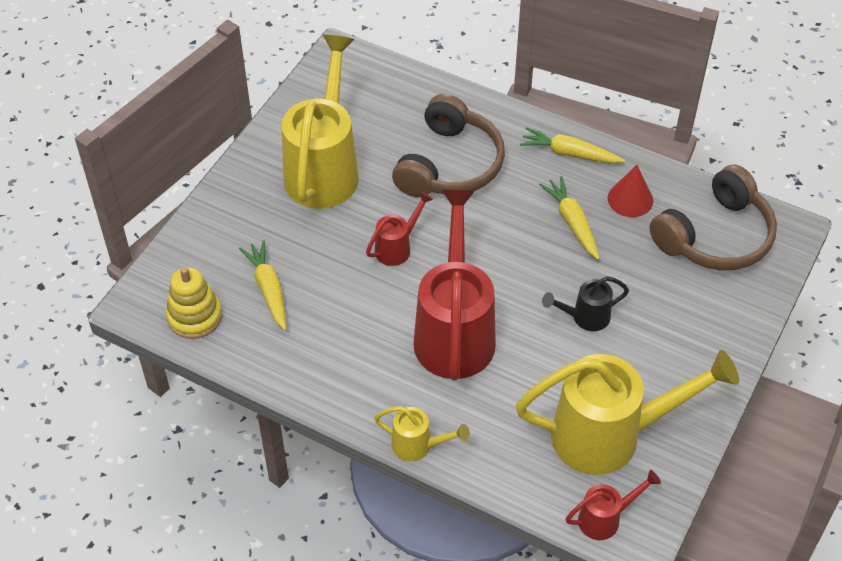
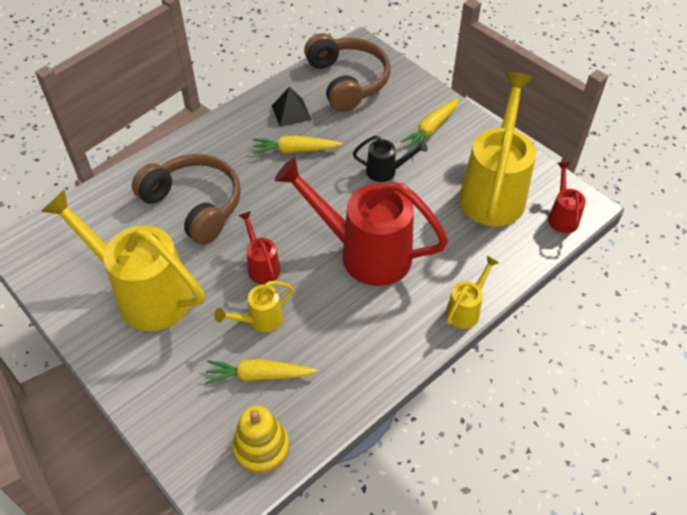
camera: 70 degrees left, 0 degrees up
yellow carrot [520,127,625,164] -> yellow carrot moved to [401,98,459,147]
black watering can [542,276,629,331] -> black watering can turned 90 degrees counterclockwise [353,135,428,182]
red cone [608,165,653,217] -> black pyramid [272,87,311,127]
none -> yellow watering can [214,281,293,332]

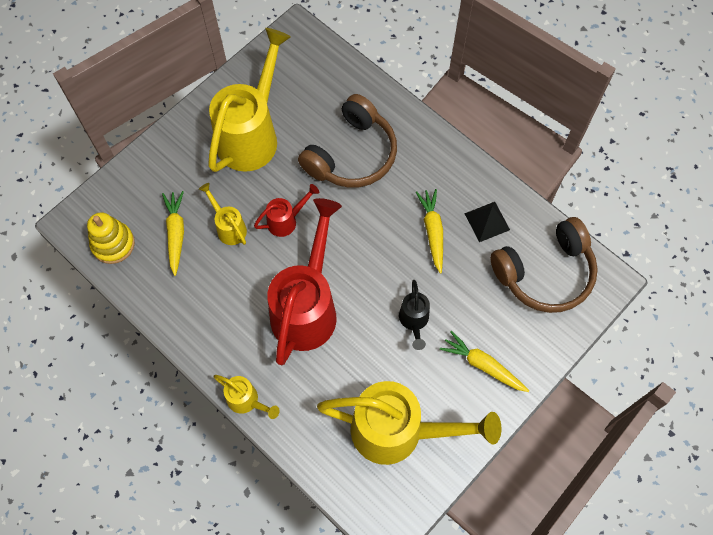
camera: 85 degrees right, 15 degrees up
red watering can [548,162,586,233] -> none

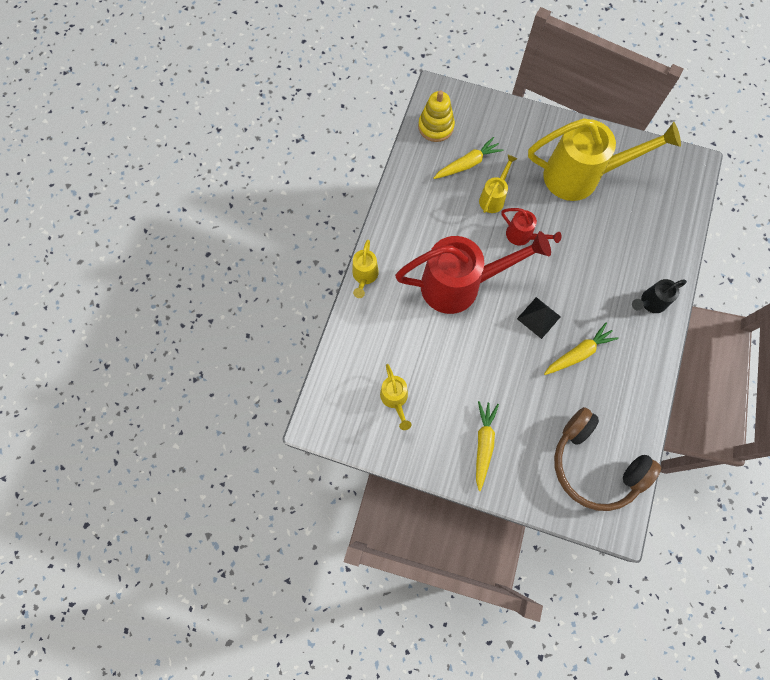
camera: 65 degrees right, 5 degrees up
brown headphones [298,94,397,188] -> none
yellow watering can [317,381,502,465] -> yellow watering can [380,364,411,430], size x0.46
black watering can [399,280,430,350] -> black watering can moved to [632,279,687,313]
black pyramid [464,202,510,242] -> black pyramid moved to [517,297,561,339]

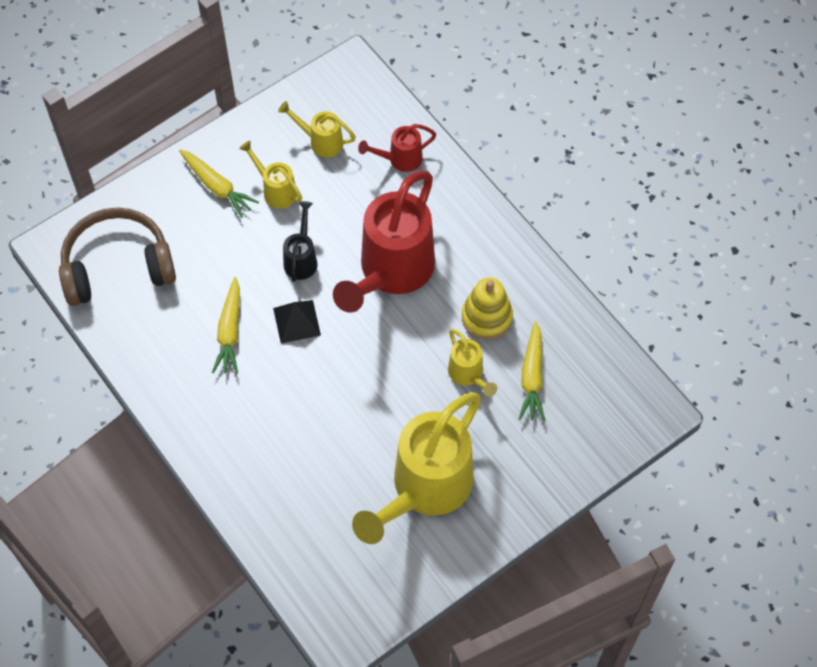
camera: 125 degrees right, 10 degrees down
yellow watering can [353,240,379,298] -> yellow watering can moved to [239,141,302,209]
yellow stacking toy [418,90,455,142] -> yellow stacking toy moved to [462,277,513,340]
red watering can [501,208,561,246] -> red watering can moved to [358,124,436,172]
black watering can [632,279,687,313] -> black watering can moved to [283,201,318,282]

